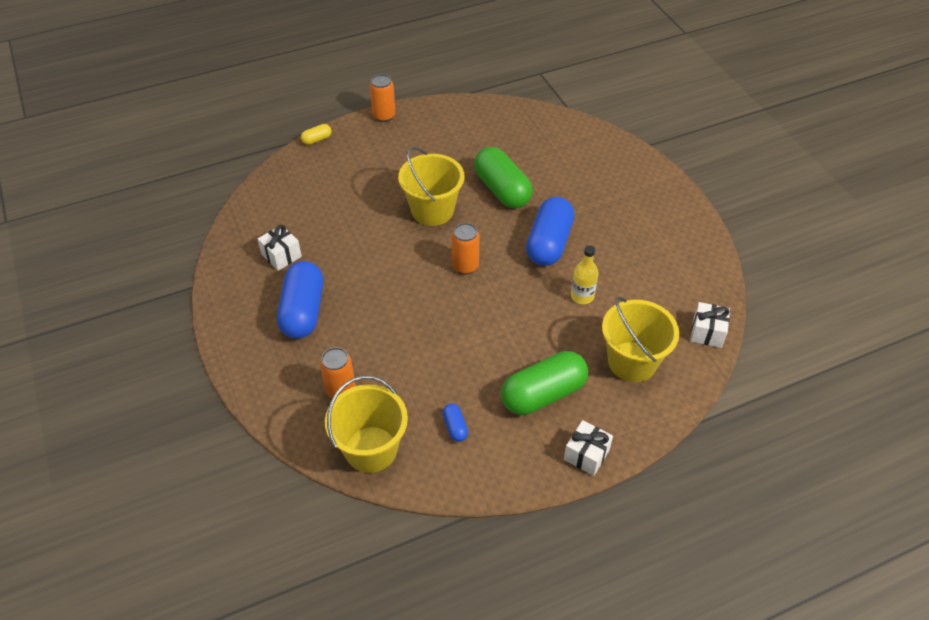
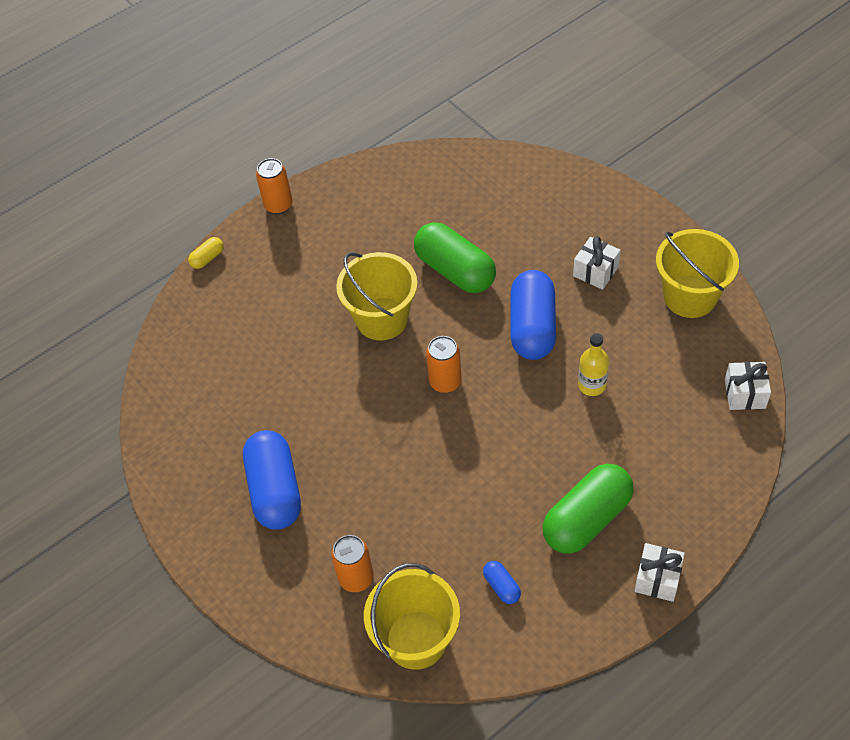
camera: 10 degrees left, 5 degrees up
white gift [258,225,302,271] -> white gift moved to [573,236,621,290]
yellow bucket [602,296,679,382] -> yellow bucket moved to [656,229,739,318]

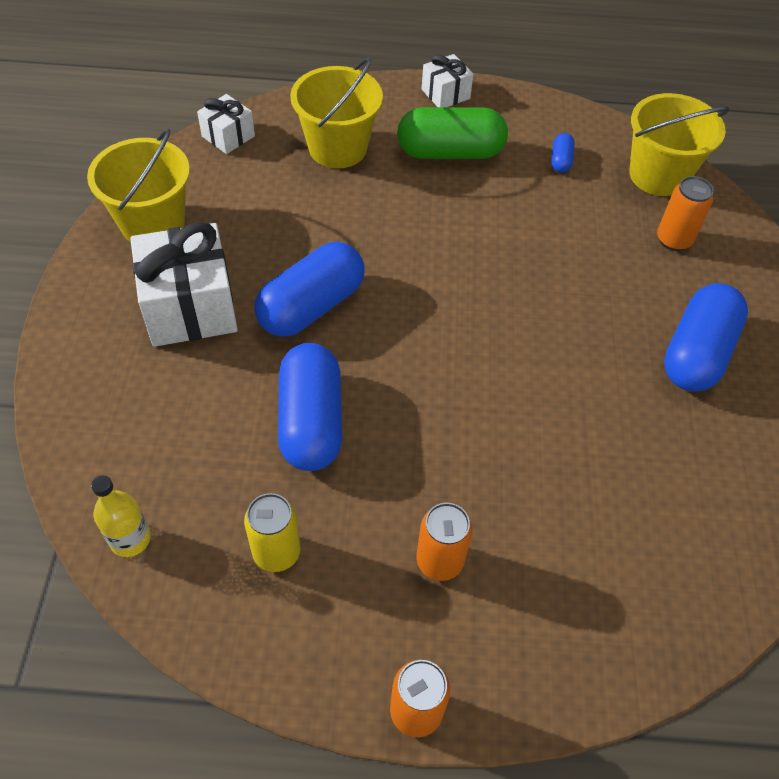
camera: 145 degrees left, 0 degrees up
yellow capsule [188,237,224,269] -> none
yellow bucket [336,252,418,341] -> yellow bucket moved to [290,57,383,168]
green capsule [414,222,496,293] -> blue capsule [278,343,342,471]
orange can [426,336,462,393] -> orange can moved to [416,503,473,581]
white gift [573,236,621,290] -> white gift [130,222,238,347], size x1.90
yellow bottle [578,333,609,396] -> yellow bottle moved to [91,475,151,557]
none -> yellow can [244,493,301,572]

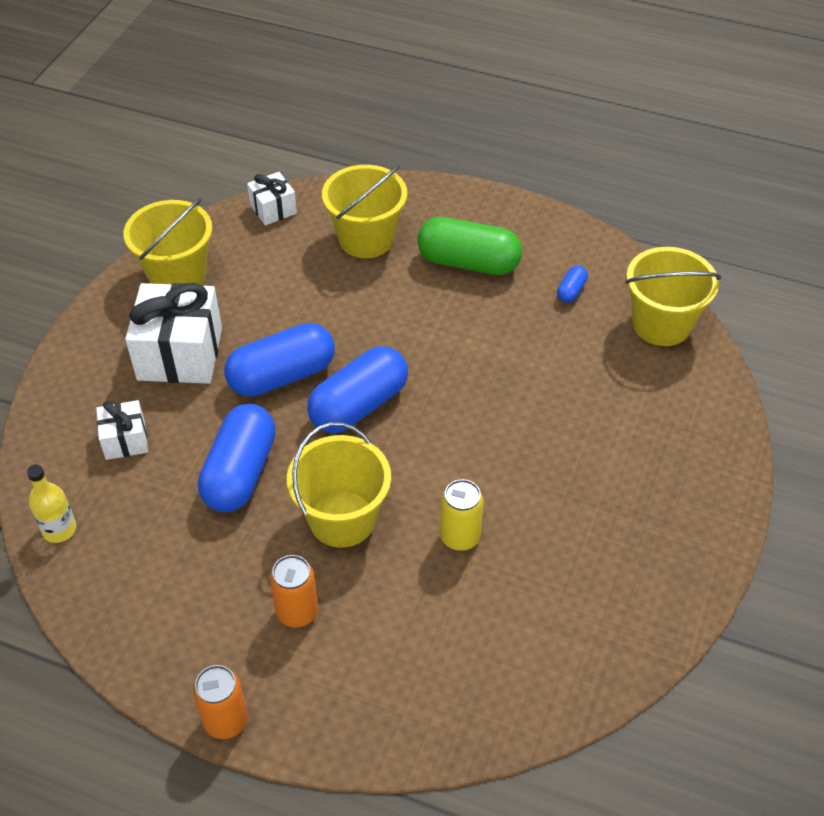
camera: 20 degrees right, 5 degrees down
yellow can [244,493,301,572] -> yellow can moved to [440,479,483,551]
white gift [422,54,473,107] -> white gift moved to [96,400,148,460]
orange can [657,176,714,251] -> none
blue capsule [664,283,748,392] -> blue capsule moved to [307,346,408,433]
none -> yellow bucket [287,422,391,548]

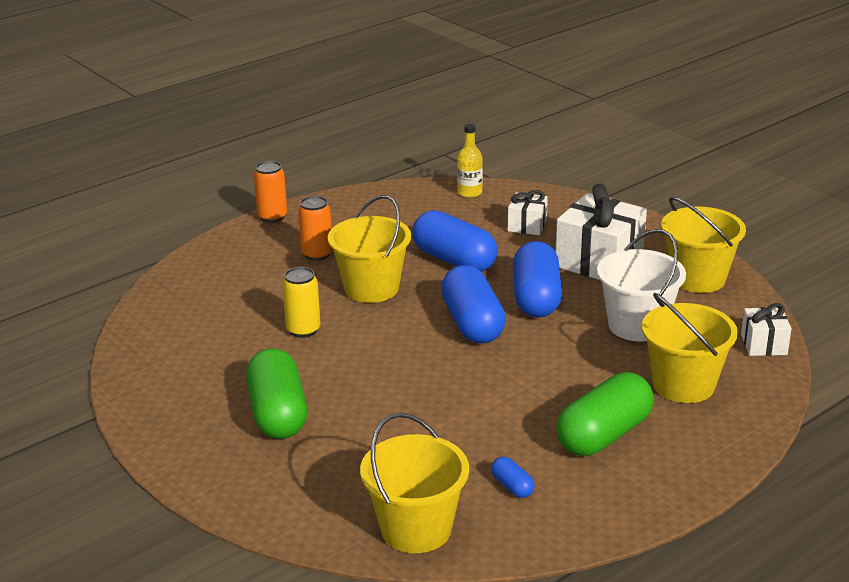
camera: 120 degrees right, 20 degrees down
none -> green capsule [246,348,307,439]
none -> white bucket [597,229,686,341]

